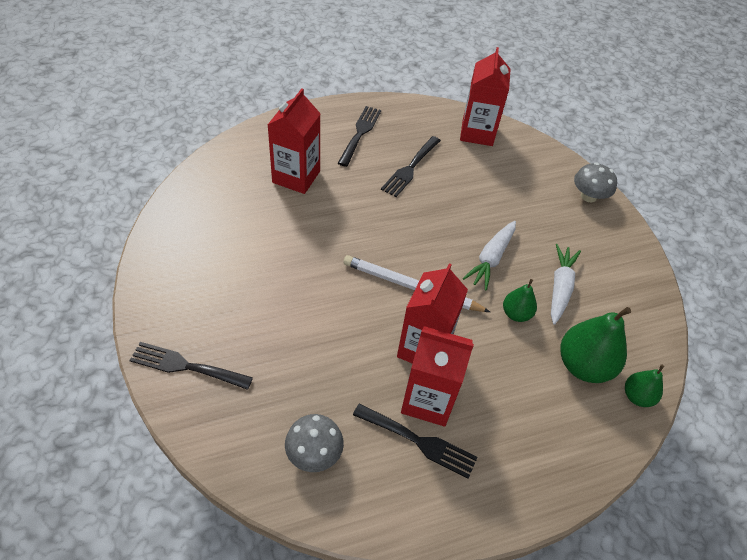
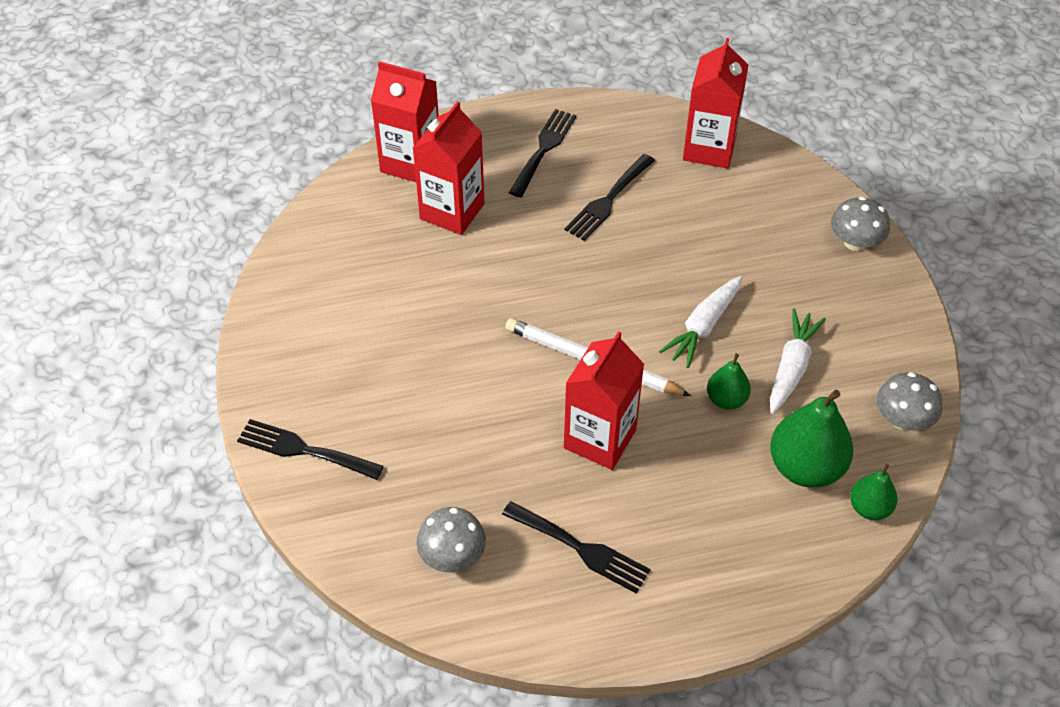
camera: 10 degrees right, 0 degrees up
red carton [401,326,474,427] -> red carton moved to [371,61,439,182]
none -> grey mushroom [877,372,943,431]

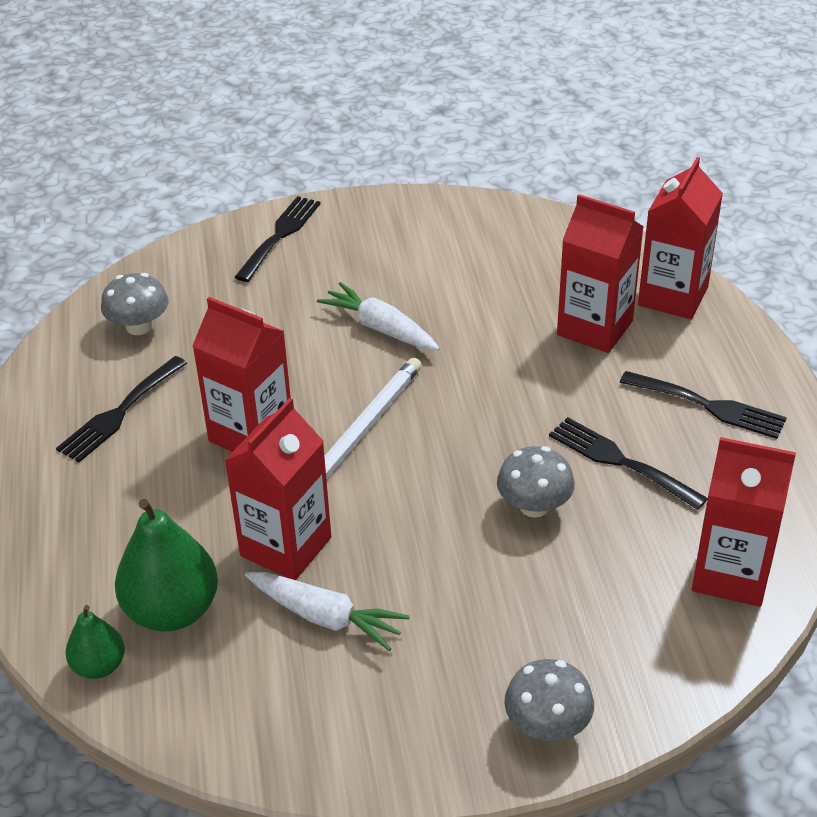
camera: 95 degrees right, 10 degrees down
white carrot [659,276,742,368] -> white carrot moved to [317,282,440,351]
green pear [707,354,751,410] -> red carton [224,398,331,580]
grey mushroom [877,372,943,431] -> grey mushroom moved to [497,446,575,518]

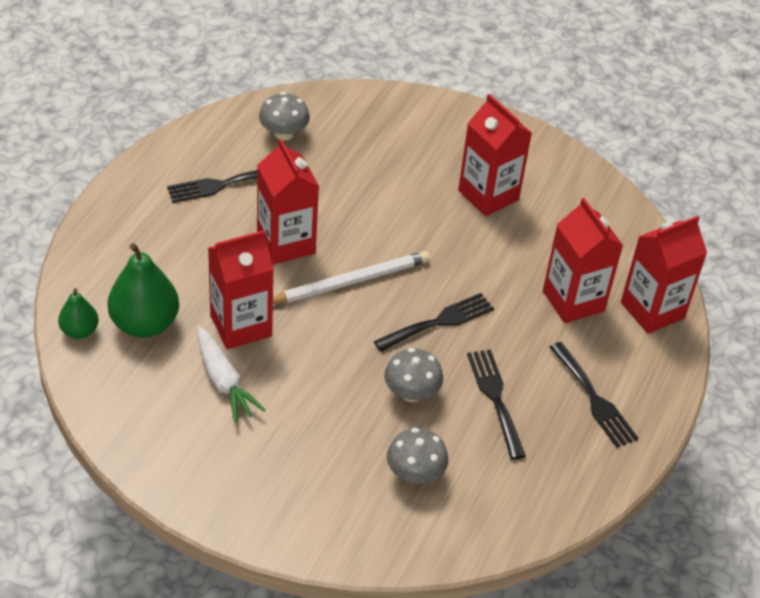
camera: 30 degrees right, 5 degrees up
black fork [235,196,321,282] -> black fork moved to [374,293,494,352]
white carrot [317,282,440,351] -> none
grey mushroom [504,659,594,741] -> grey mushroom moved to [387,428,448,484]
red carton [692,437,796,607] -> red carton moved to [458,94,532,216]

